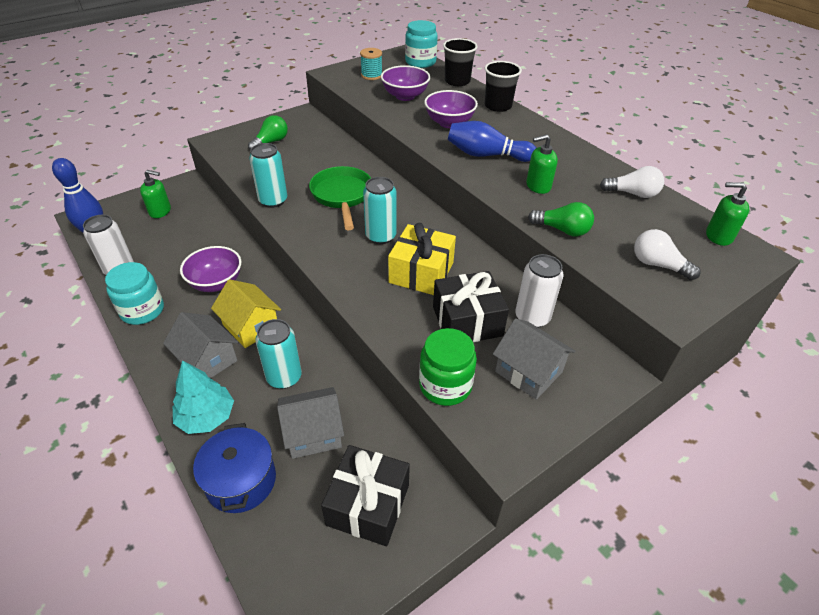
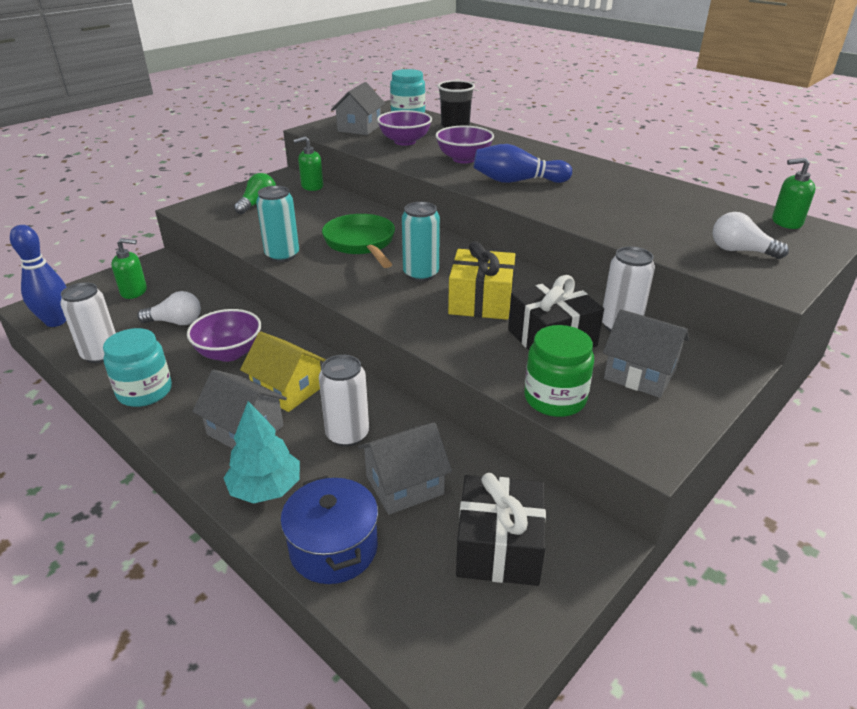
camera: 10 degrees left, 10 degrees down
turquoise can [255,319,302,389] -> white can [319,355,369,447]
turquoise spool [360,48,382,80] -> grey house [331,82,385,135]
black cup [484,61,522,112] -> none
green soap dispenser [526,135,558,194] -> green soap dispenser moved to [293,136,324,191]
green light bulb [528,202,594,236] -> none
white light bulb [600,166,664,198] -> white light bulb moved to [137,291,201,325]

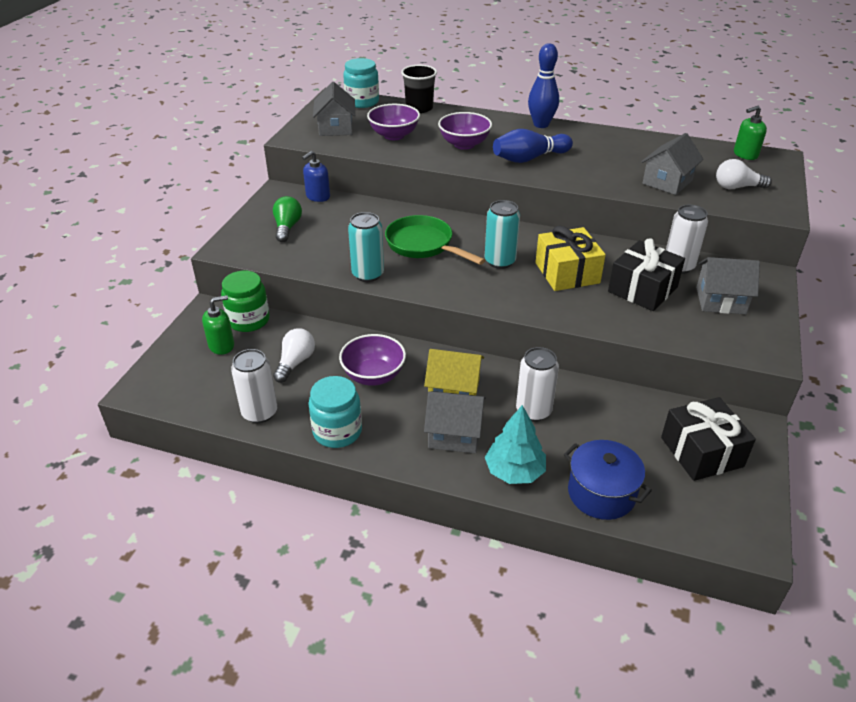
camera: 25 degrees left, 5 degrees up
blue bowling pin [10,225,66,327] -> blue bowling pin moved to [528,43,559,128]
white light bulb [137,291,201,325] -> white light bulb turned 45 degrees counterclockwise [273,328,315,383]
green soap dispenser [293,136,324,191] -> blue soap dispenser [302,151,330,202]
grey house [358,422,452,515] -> grey house moved to [641,133,704,195]
green jar [524,325,594,417] -> green jar moved to [221,271,270,332]

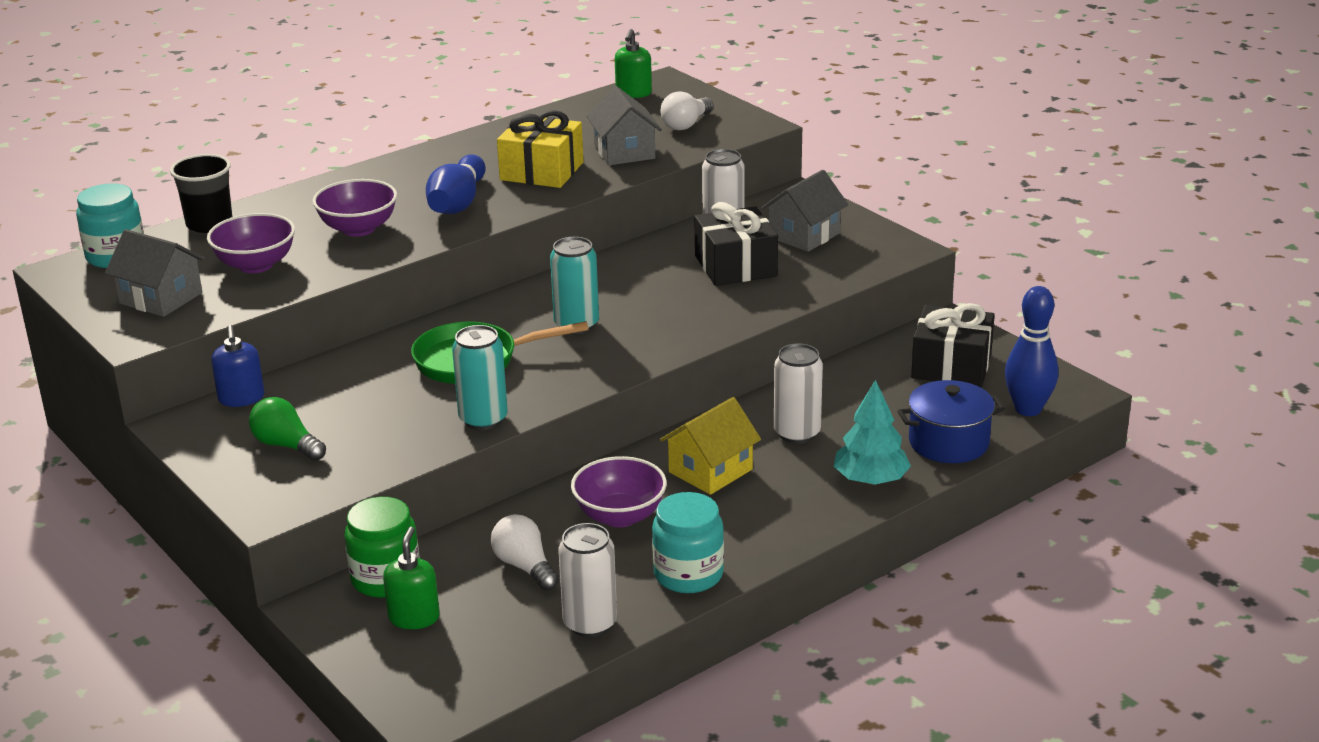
camera: 55 degrees left, 10 degrees down
grey house [424,391,485,453] -> none
blue bowling pin [528,43,559,128] -> blue bowling pin moved to [1005,286,1059,416]
yellow gift [535,226,606,291] -> yellow gift moved to [497,110,584,188]

